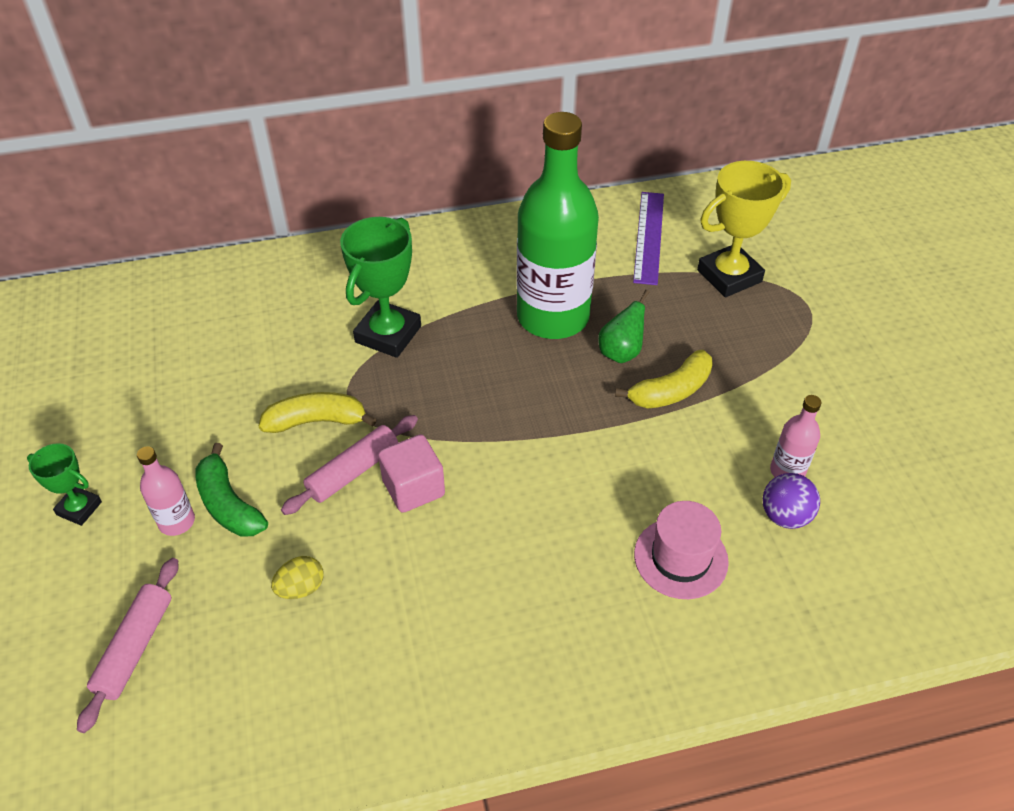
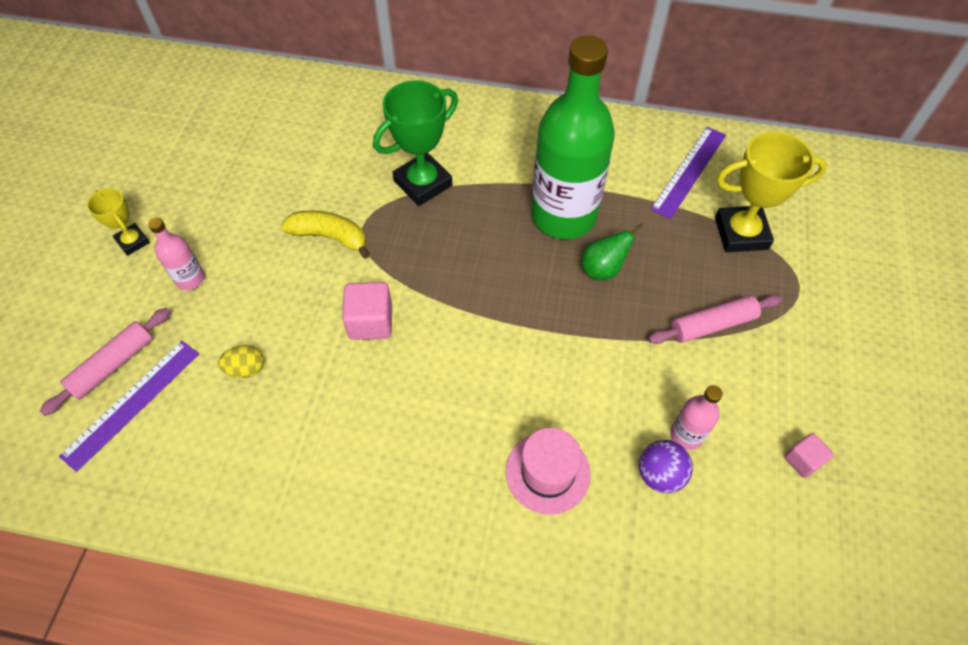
camera: 25 degrees right, 10 degrees up
green trophy [27,443,102,526] -> yellow trophy [87,188,150,256]
green banana [196,443,268,537] -> none
pink rolling pin [281,415,418,515] -> pink rolling pin moved to [648,295,782,344]
yellow banana [615,350,713,409] -> none
none -> purple ruler [59,341,199,472]
none -> pink cube [784,433,834,478]

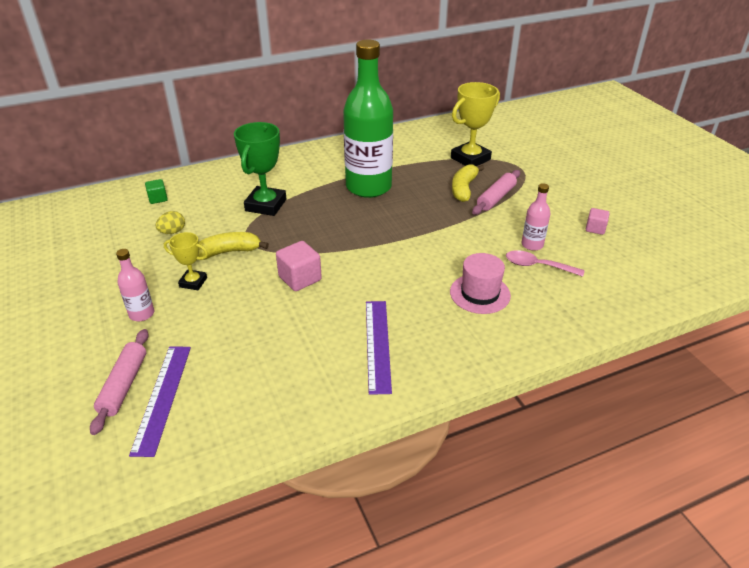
camera: 35 degrees left, 20 degrees down
yellow trophy [87,188,150,256] -> yellow trophy moved to [164,232,208,290]
yellow egg [218,345,264,378] -> yellow egg moved to [156,211,185,234]
green pear [582,223,644,280] -> none
purple ball [639,440,693,493] -> pink spoon [506,250,584,277]
purple ruler [651,127,726,219] -> purple ruler moved to [366,301,392,395]
none -> green cube [145,179,168,204]
none -> yellow banana [452,164,484,202]

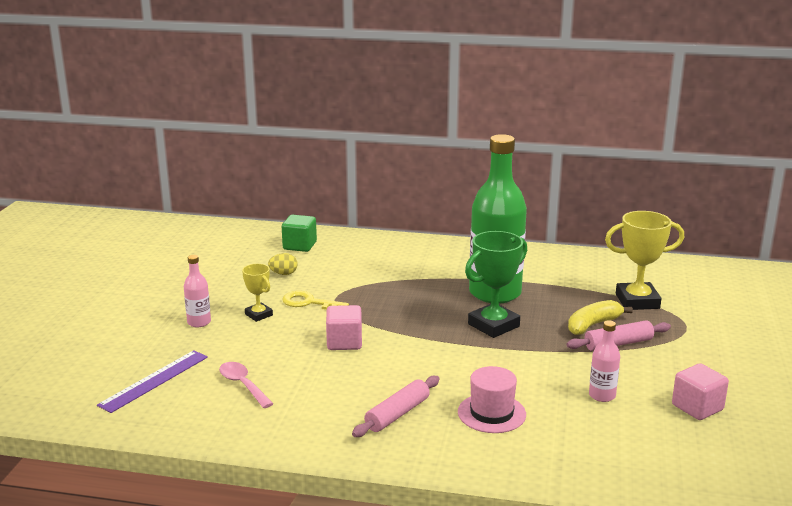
camera: 35 degrees right, 15 degrees down
pink rolling pin [90,329,149,435] -> pink rolling pin moved to [352,376,440,437]
green cube [145,179,168,204] -> green cube [282,215,317,252], size x1.63
yellow banana [198,232,269,260] -> yellow key [282,291,349,310]
green trophy [234,122,286,216] -> green trophy moved to [465,231,527,338]
purple ruler [366,301,392,395] -> none
pink spoon [506,250,584,277] -> pink spoon moved to [219,362,273,408]
pink cube [586,208,610,235] -> pink cube [672,363,729,420], size x1.63

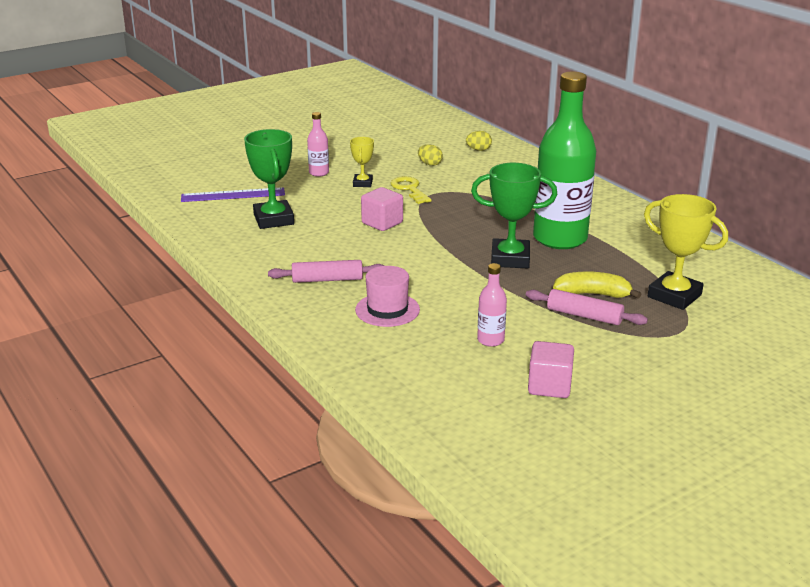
camera: 45 degrees right, 5 degrees up
pink spoon [219,362,273,408] -> green trophy [244,129,294,229]
green cube [282,215,317,252] -> yellow egg [466,131,492,151]

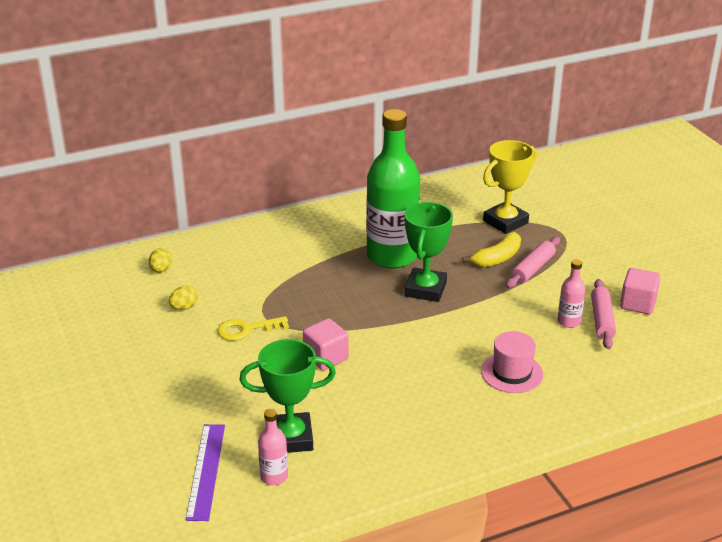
camera: 80 degrees left, 5 degrees up
pink rolling pin [268,260,384,283] -> pink rolling pin moved to [591,279,616,349]
pink bottle [307,112,329,177] -> pink bottle moved to [258,409,288,485]
yellow trophy [350,137,374,187] -> none
yellow banana [553,271,641,299] -> yellow banana turned 150 degrees counterclockwise [463,232,521,267]

